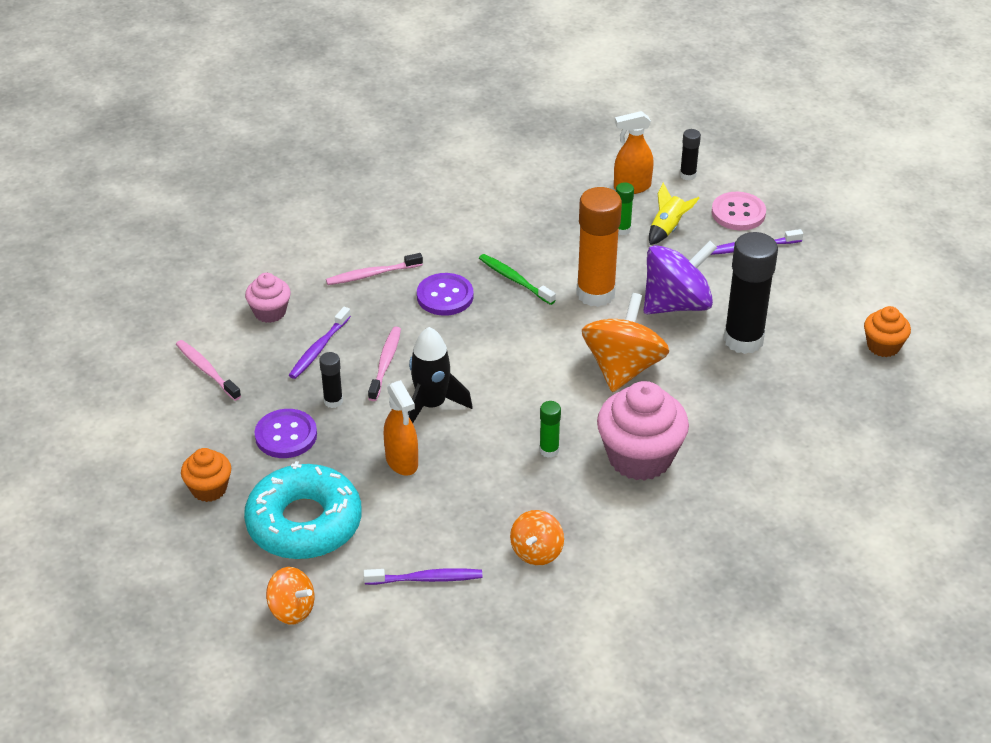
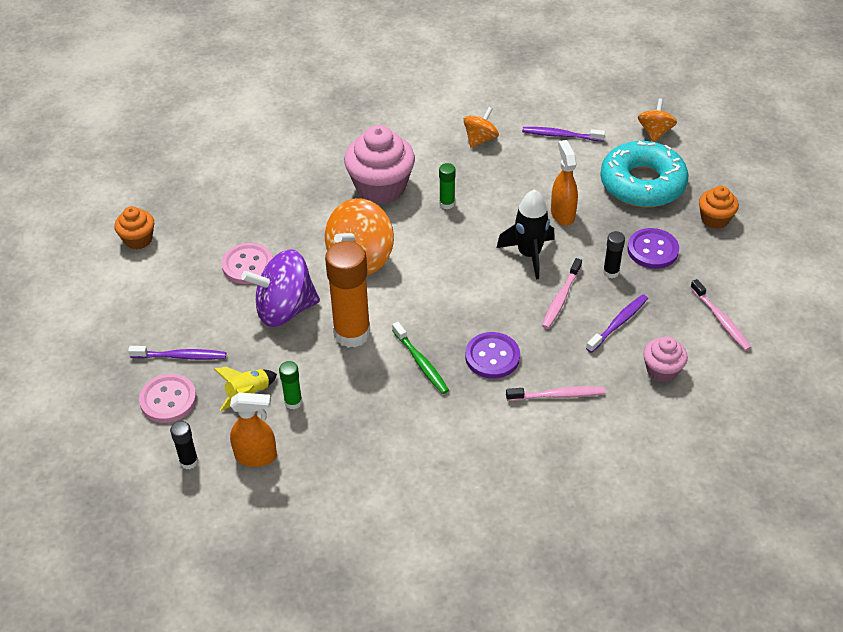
camera: 165 degrees left, 5 degrees up
orange spinning top [266,567,315,625] -> orange spinning top turned 60 degrees clockwise [638,98,677,142]
black glue stick [723,232,778,354] -> pink button [222,243,273,284]

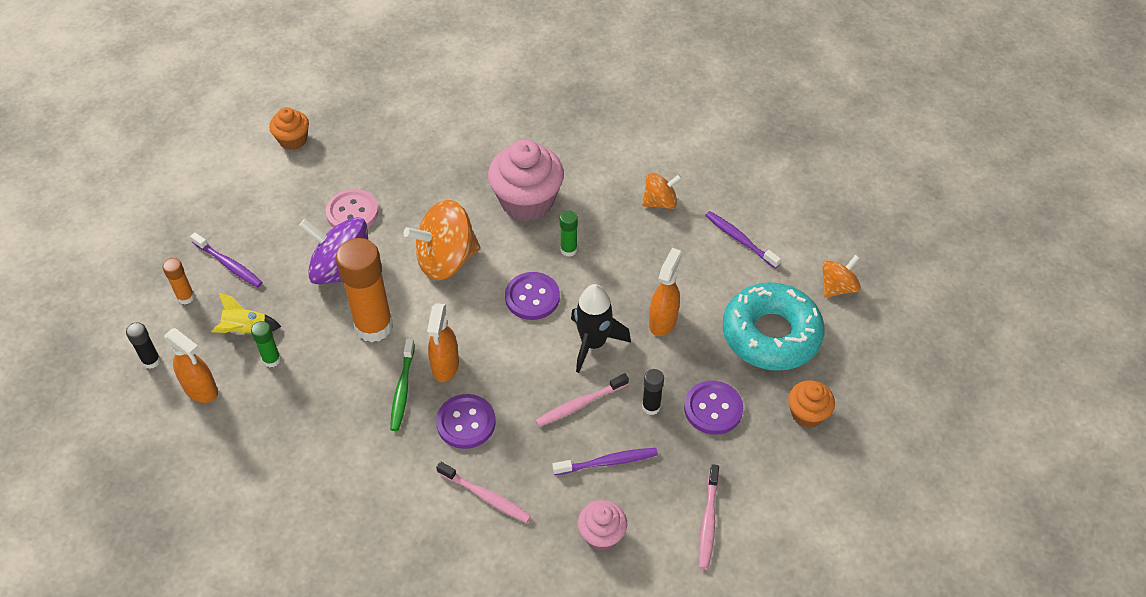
camera: 35 degrees right, 5 degrees up
pink button [139,374,197,423] -> orange glue stick [163,258,195,305]
none -> orange spray bottle [427,303,459,382]
none -> purple button [505,272,560,320]

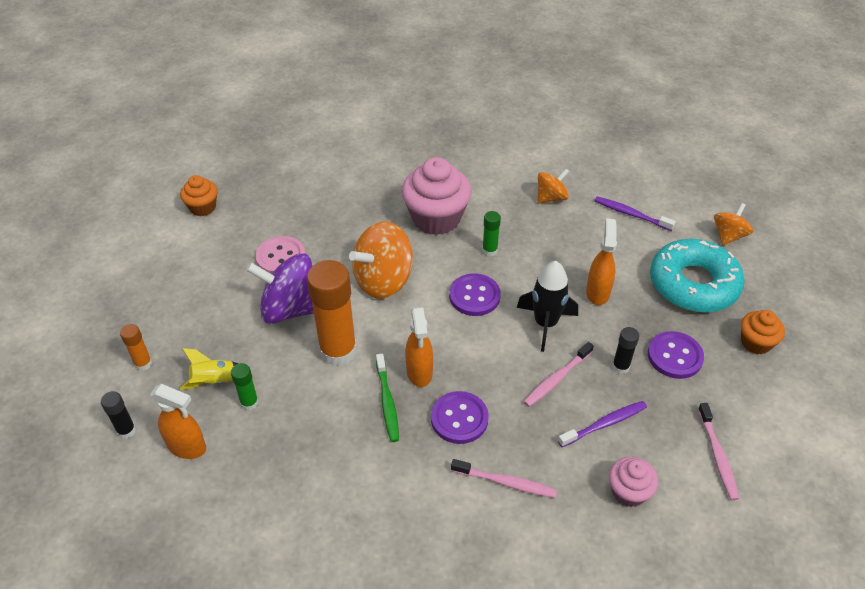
camera: 15 degrees left, 5 degrees down
purple toothbrush [190,233,263,288] -> none

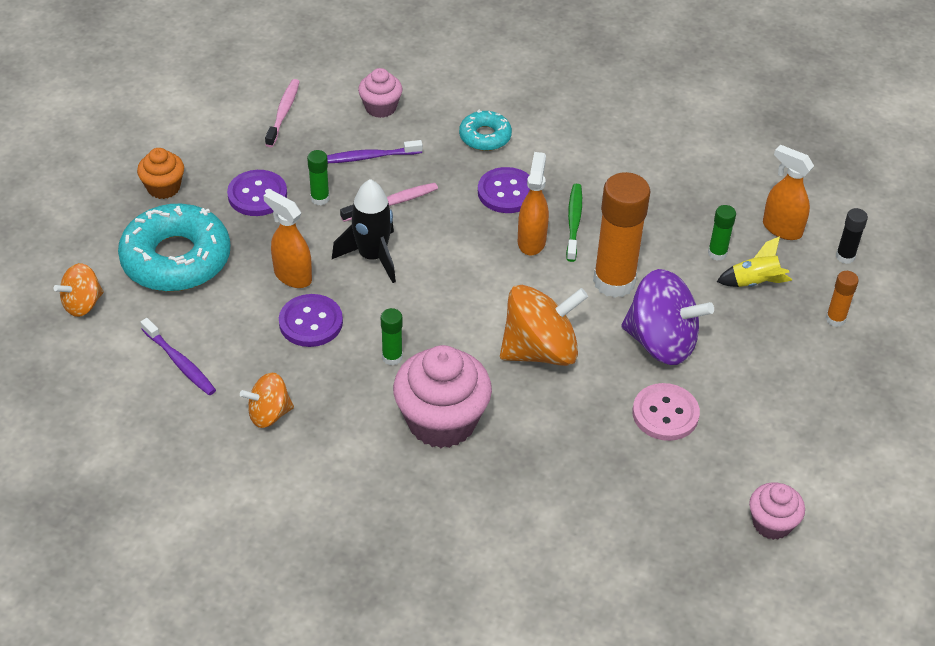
camera: 165 degrees left, 0 degrees up
orange cupcake [180,175,218,216] -> pink cupcake [749,482,805,540]
purple button [449,273,501,316] -> purple button moved to [279,294,343,347]
pink toothbrush [451,459,557,498] -> turquoise donut [459,110,512,151]
orange spray bottle [586,218,617,305] -> orange spray bottle turned 105 degrees clockwise [263,190,312,288]
black glue stick [612,327,639,374] -> green glue stick [307,150,329,205]

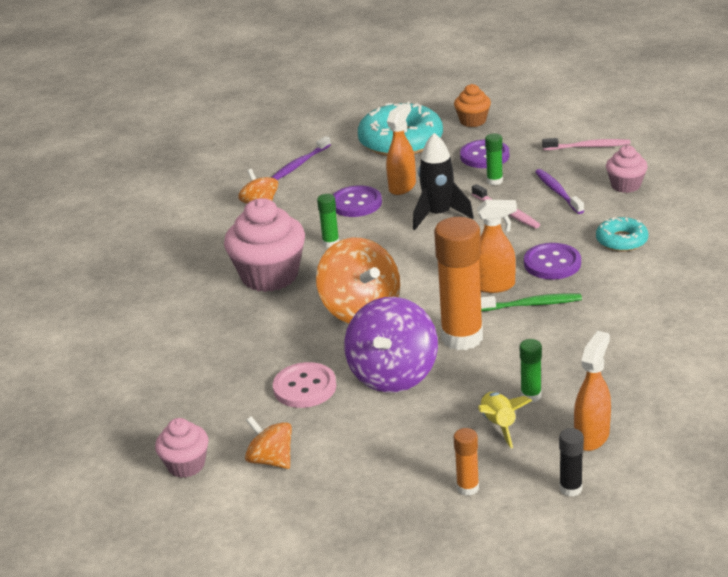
camera: 85 degrees right, 15 degrees down
orange spinning top [53,263,104,317] -> orange spinning top moved to [245,416,292,469]

